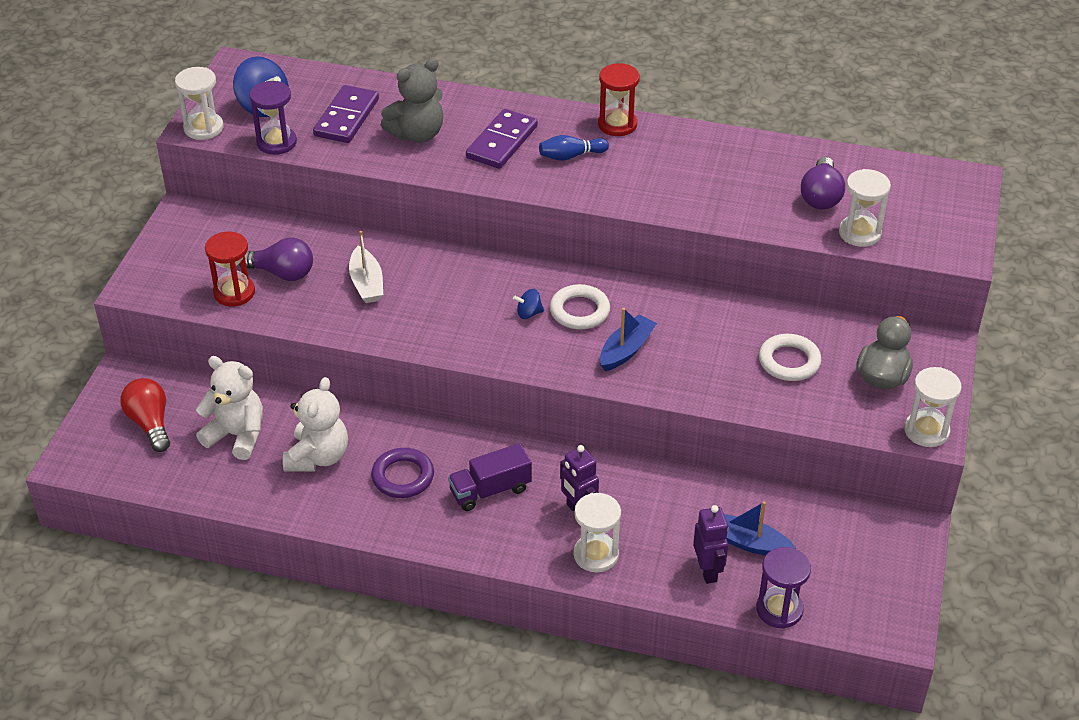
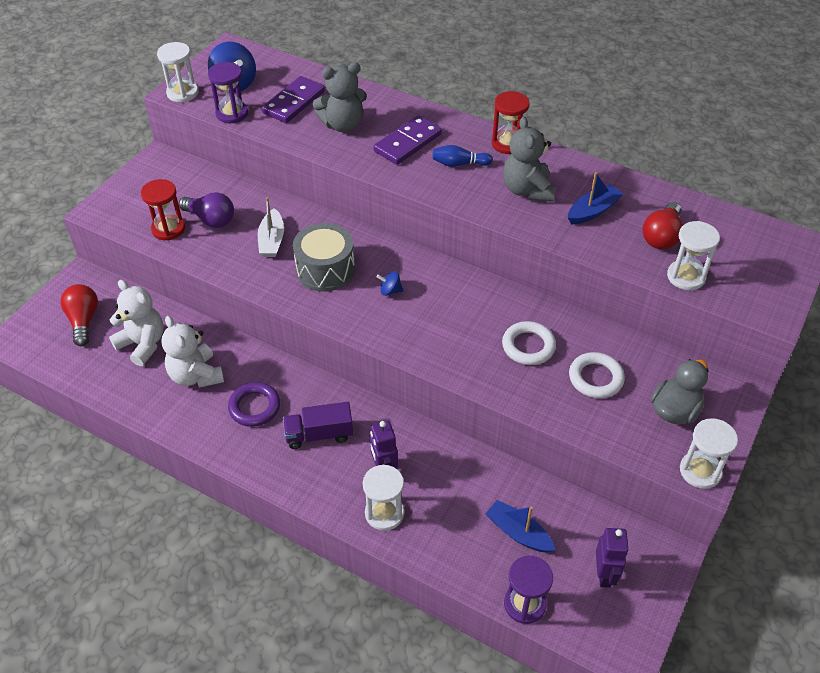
camera: 15 degrees right, 5 degrees up
white teddy bear [283,377,348,472] -> white teddy bear turned 120 degrees clockwise [161,316,224,388]
white ring [550,284,610,329] -> white ring moved to [502,321,556,365]
blue boat [600,308,657,371] -> blue boat moved to [568,172,623,224]
purple robot [693,505,728,584] -> purple robot moved to [596,528,629,588]
purple light bulb [801,157,845,209] -> red light bulb [642,202,683,249]
none -> grey drum [293,223,355,292]
none -> grey teddy bear [503,117,555,202]

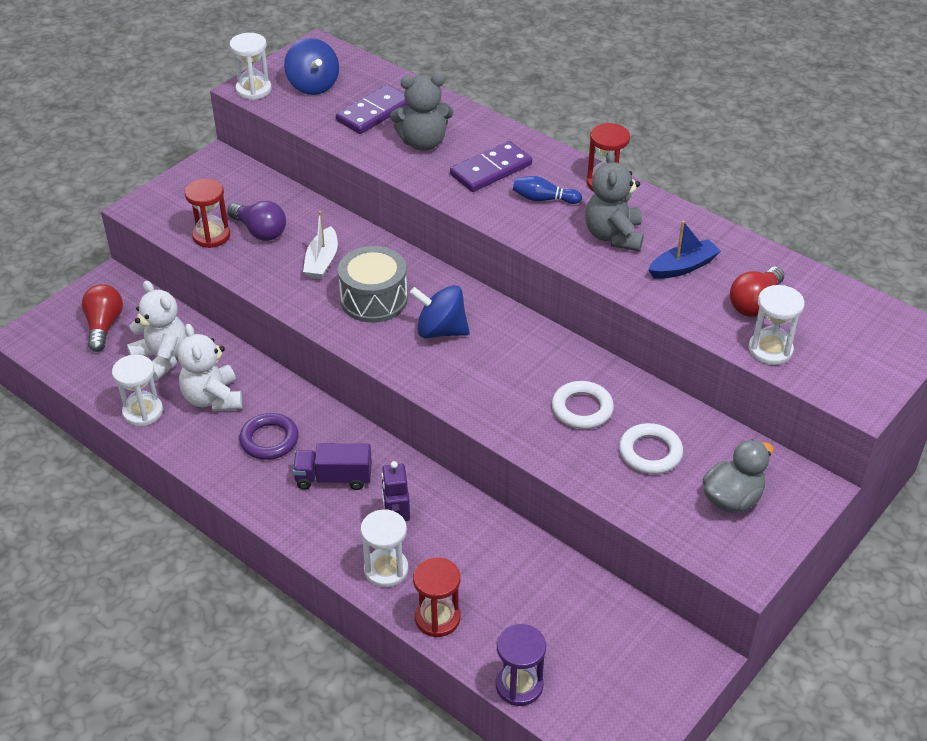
camera: 10 degrees right, 5 degrees down
purple hourglass [208,62,248,123] -> none
blue spinning top [376,271,403,296] -> blue spinning top [410,285,470,338], size x2.01
blue boat [485,500,555,552] -> none
purple robot [596,528,629,588] -> none
white hourglass [680,418,738,489] -> white hourglass moved to [112,355,163,426]
none -> red hourglass [413,557,460,637]

